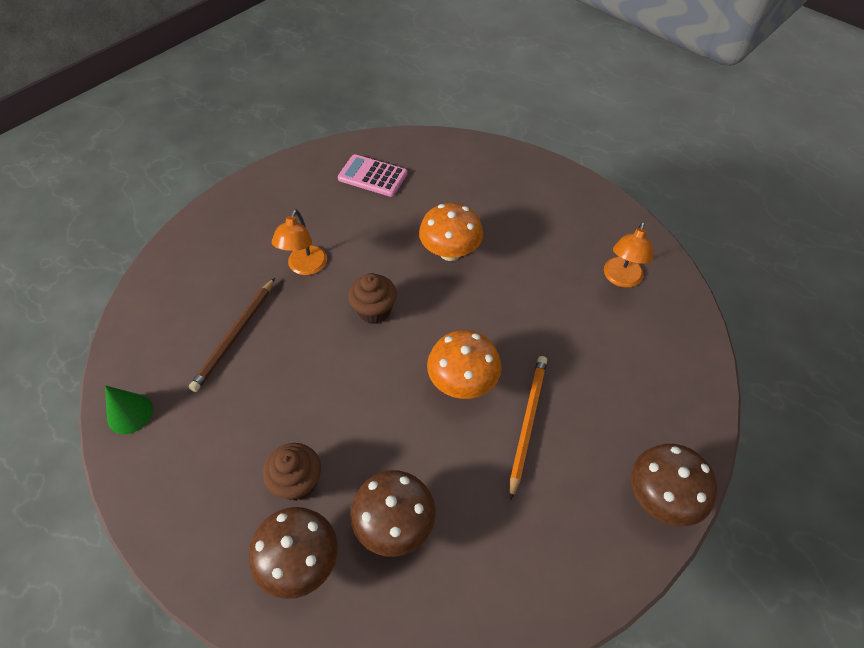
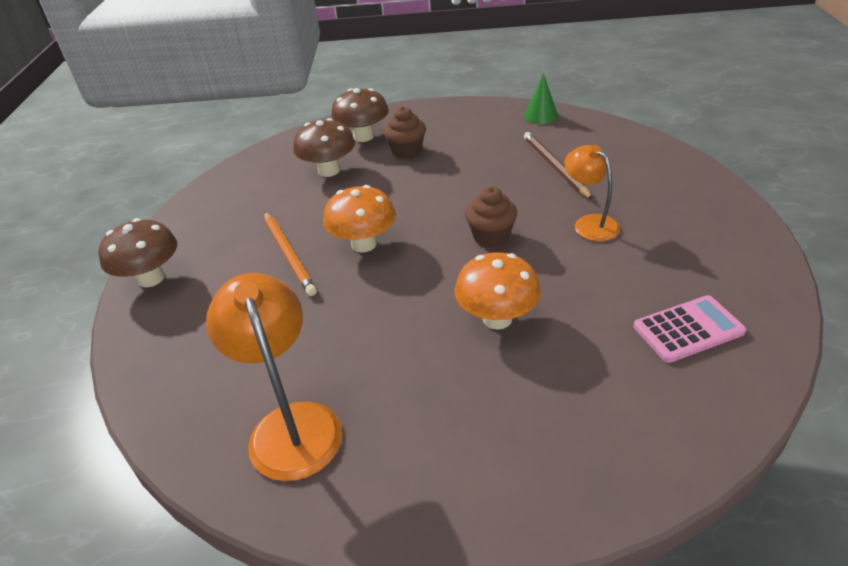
camera: 140 degrees right, 15 degrees down
orange lamp [604,222,653,288] -> orange lamp [206,273,343,481], size x1.57

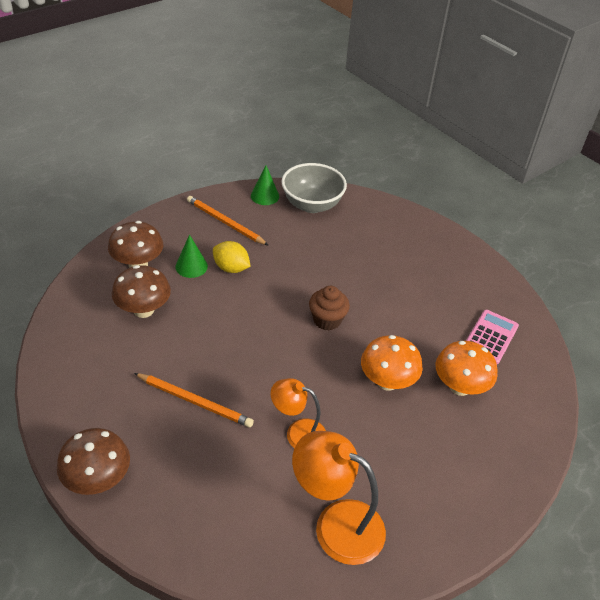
camera: 45 degrees left, 5 degrees up
orange mushroom [323,185,396,253] -> orange mushroom moved to [436,341,498,396]
brown cupcake [383,106,426,159] -> green cone [175,234,208,278]
brown pencil [524,132,593,200] -> none
orange lamp [564,145,620,241] -> orange lamp moved to [271,378,326,448]
none -> orange pencil [187,196,269,246]
none -> yellow lemon [213,241,251,273]
none -> grey bowl [281,163,347,213]

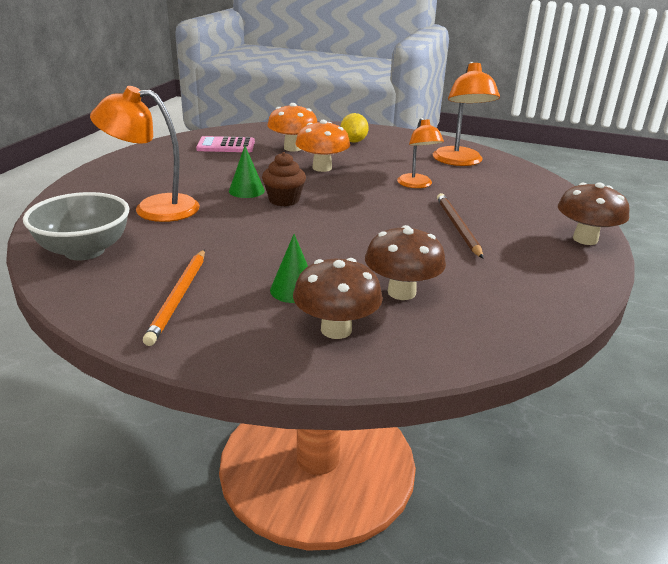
camera: 120 degrees left, 15 degrees down
orange pencil [134,373,254,428] -> brown pencil [437,193,483,258]
yellow lemon [213,241,251,273] -> yellow lemon moved to [340,113,369,143]
green cone [251,165,279,205] -> green cone moved to [229,146,265,198]
none -> orange lamp [90,86,200,222]

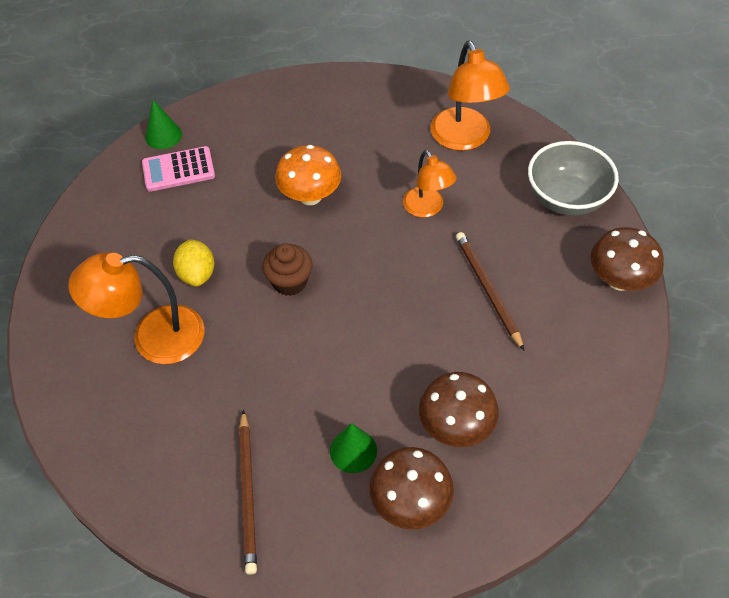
camera: 10 degrees left, 25 degrees up
grey bowl [23,192,129,260] -> grey bowl moved to [528,141,619,216]
orange pencil [143,249,205,346] -> brown pencil [239,410,257,575]
green cone [229,146,265,198] -> green cone moved to [145,100,182,149]
orange mushroom [267,103,318,151] -> none
yellow lemon [340,113,369,143] -> yellow lemon moved to [173,239,214,287]

